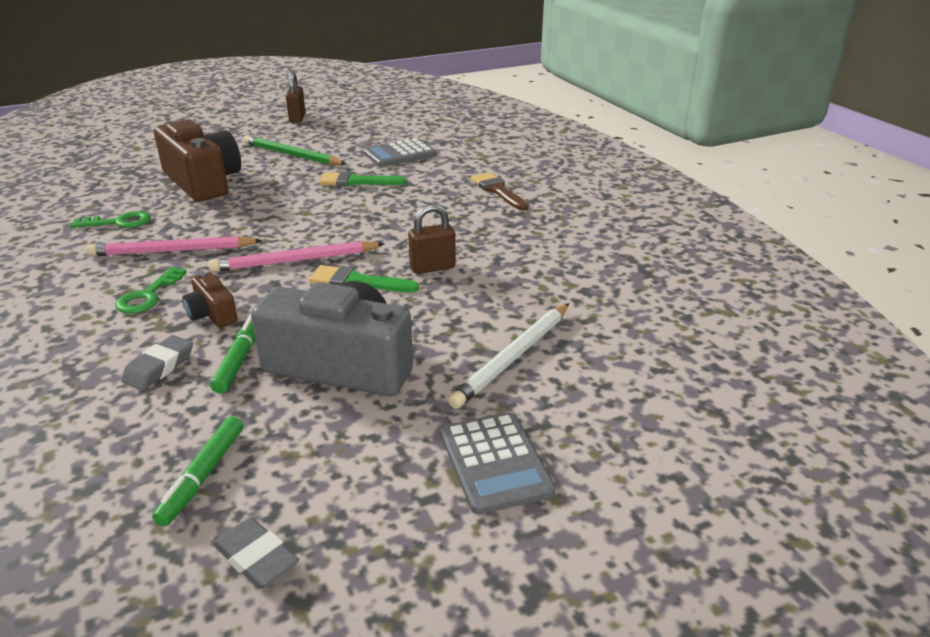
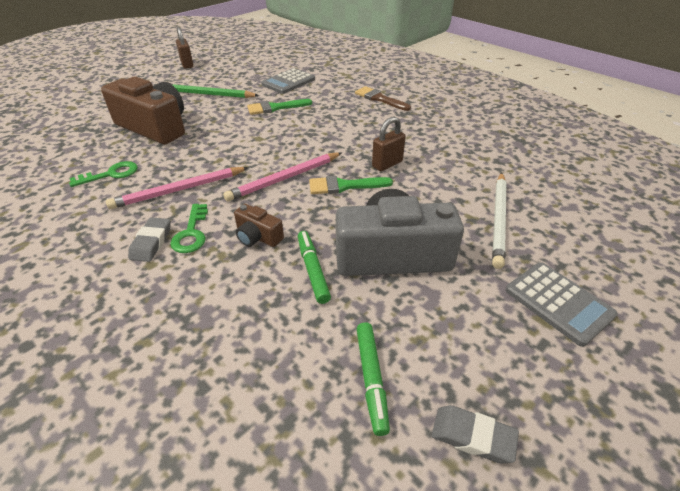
camera: 20 degrees left, 10 degrees up
grey eraser [121,335,193,390] -> grey eraser moved to [128,217,171,262]

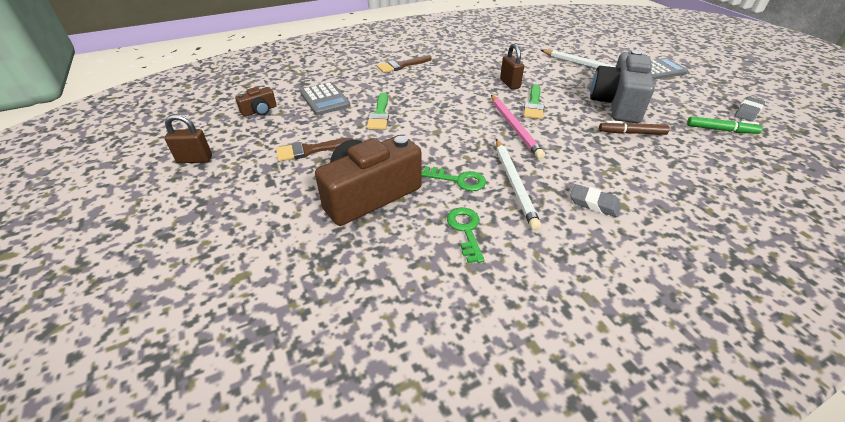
camera: 70 degrees left, 0 degrees up
pink pencil [106,167,249,209] -> white pencil [496,139,541,230]
green key [170,204,208,253] -> green key moved to [422,167,486,191]
green pencil [172,84,259,98] -> brown brush [276,138,354,161]
brown camera [234,204,284,247] -> brown camera moved to [235,87,277,116]
green marker [298,231,331,304] -> brown marker [599,121,670,135]

